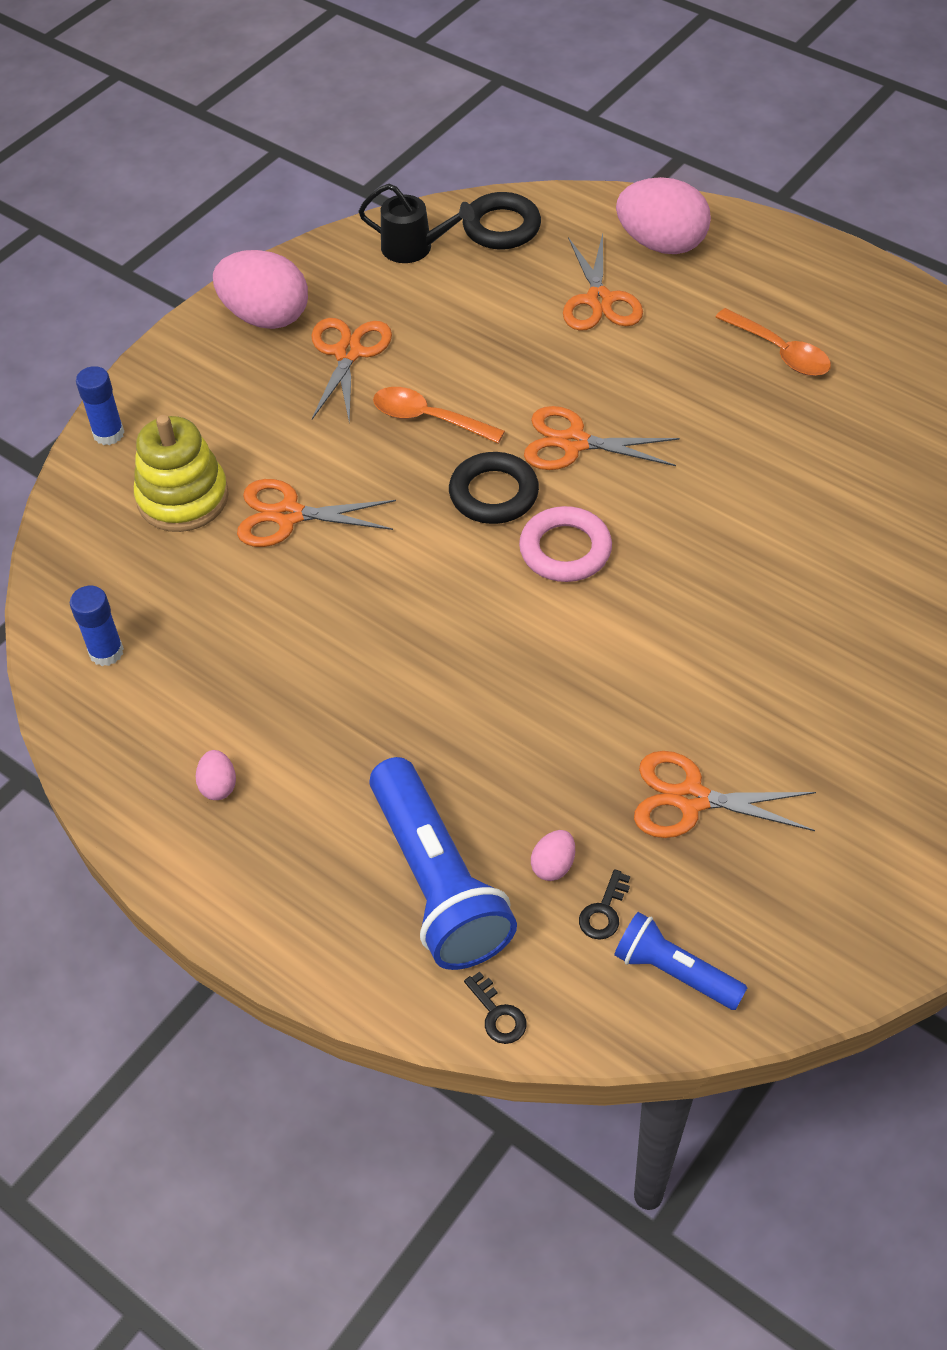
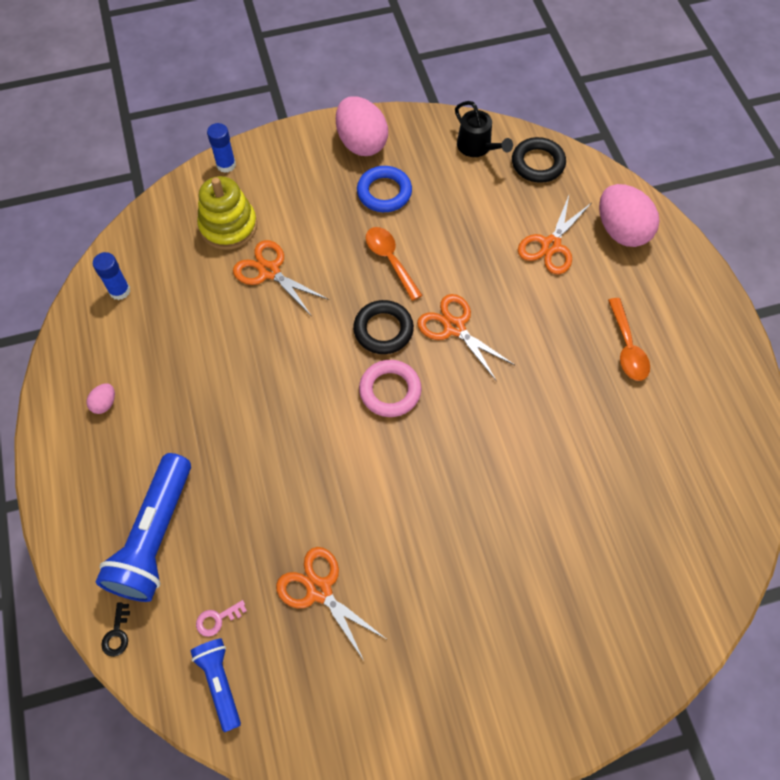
camera: 35 degrees right, 10 degrees up
orange scissors [311,318,392,425] -> blue ring [357,166,412,212]
pink egg [531,830,575,881] -> none
black key [579,869,630,940] -> pink key [196,600,247,637]

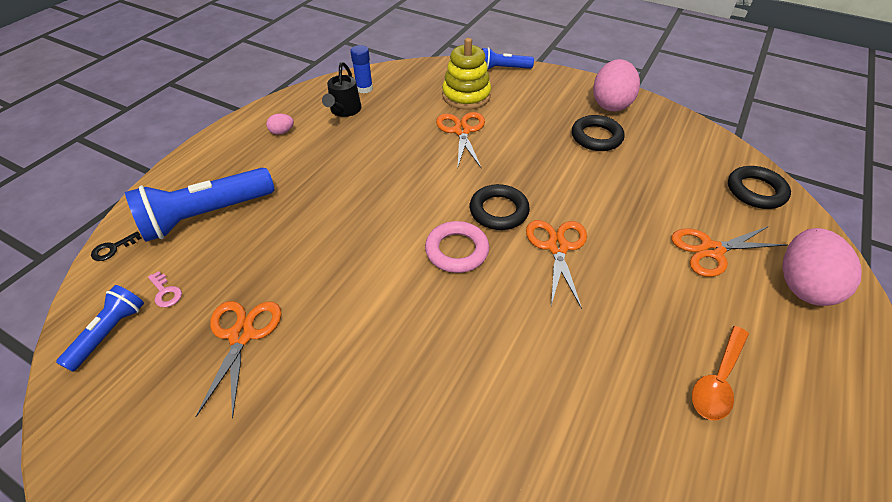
camera: 45 degrees right, 15 degrees down
pink key [196,600,247,637] -> pink key turned 150 degrees counterclockwise [148,271,182,307]
blue glue stick [207,123,236,173] -> blue flashlight [482,47,534,70]
blue ring [357,166,412,212] -> black ring [572,115,625,151]
orange spoon [366,227,423,301] -> none
black watering can [455,101,513,157] -> black watering can moved to [322,62,361,117]

